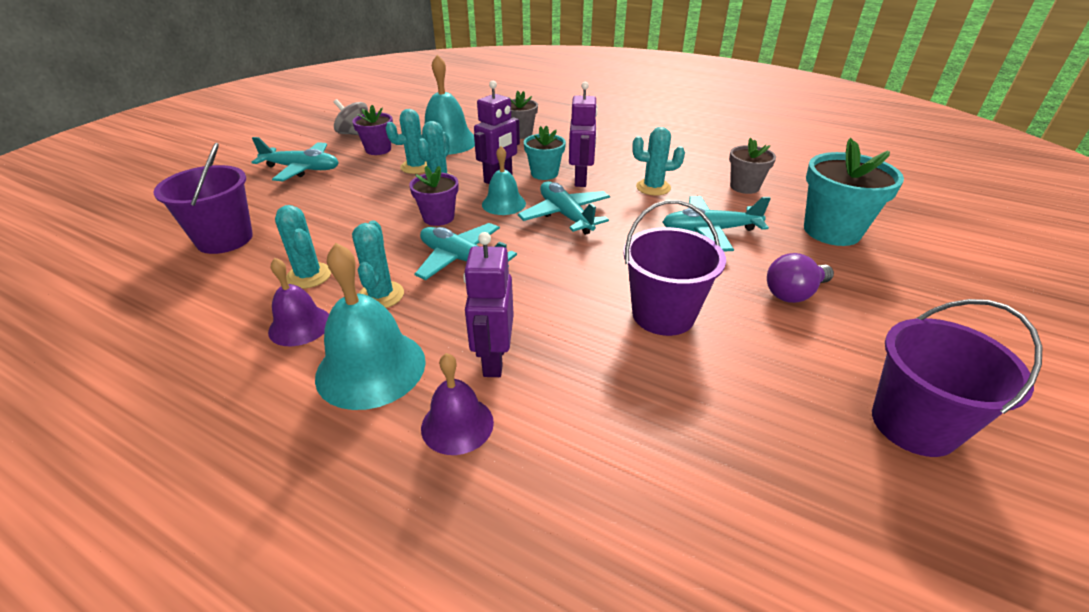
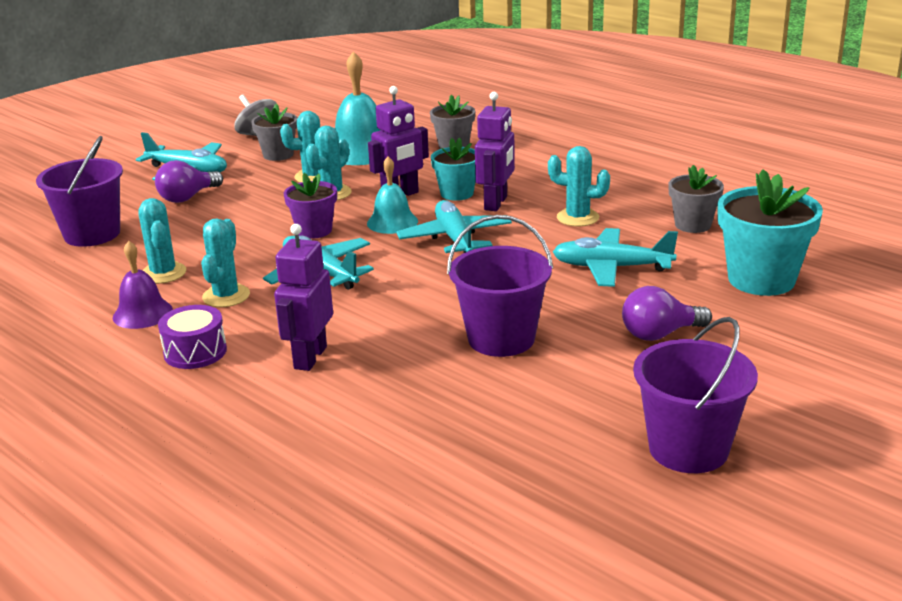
camera: 15 degrees right, 10 degrees down
turquoise bell [315,243,426,410] -> purple drum [158,305,227,369]
purple flower pot [352,105,393,155] -> grey flower pot [251,103,297,161]
purple bell [421,353,494,455] -> none
none -> purple light bulb [155,160,223,203]

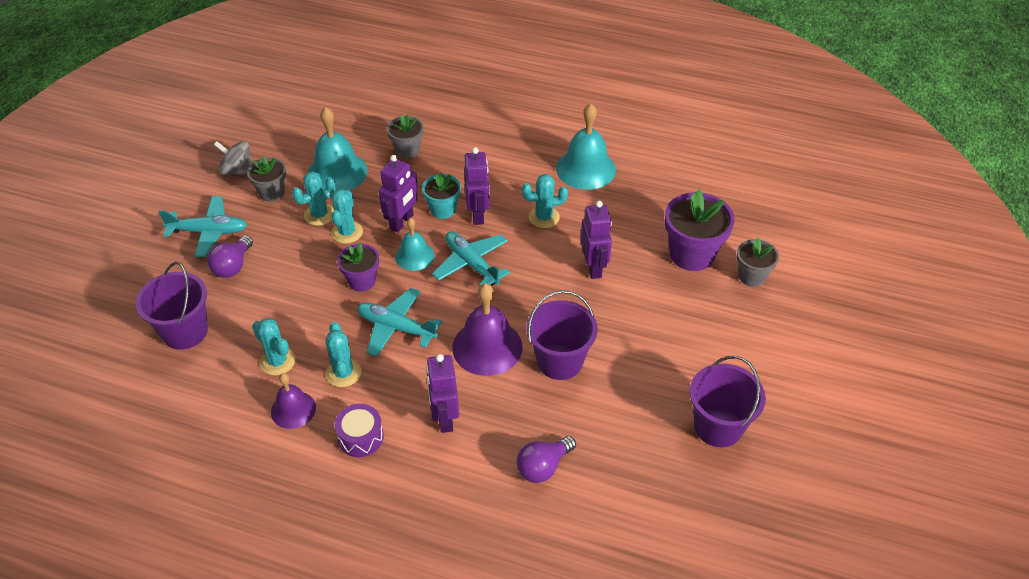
camera: 25 degrees left, 20 degrees up
turquoise plane [553,228,678,287] -> purple robot [581,200,612,279]
purple light bulb [622,286,712,341] -> purple light bulb moved to [516,436,576,483]
grey flower pot [669,165,724,233] -> grey flower pot moved to [737,238,779,287]
turquoise flower pot [718,169,823,296] -> purple flower pot [665,190,734,271]
none -> purple bell [452,283,522,376]
none -> turquoise bell [556,103,616,190]

